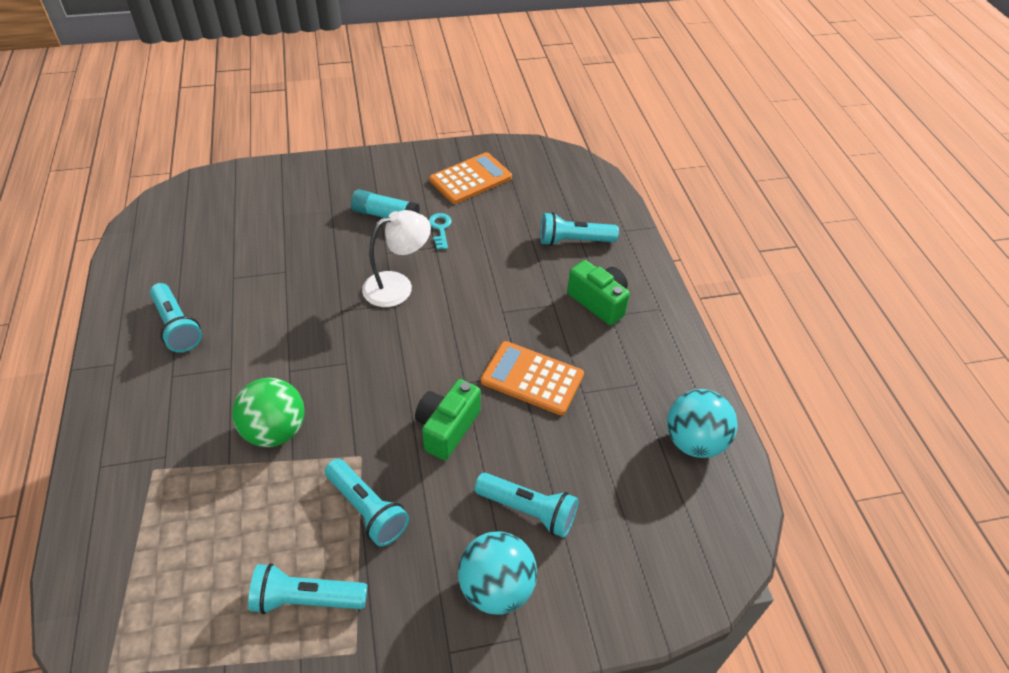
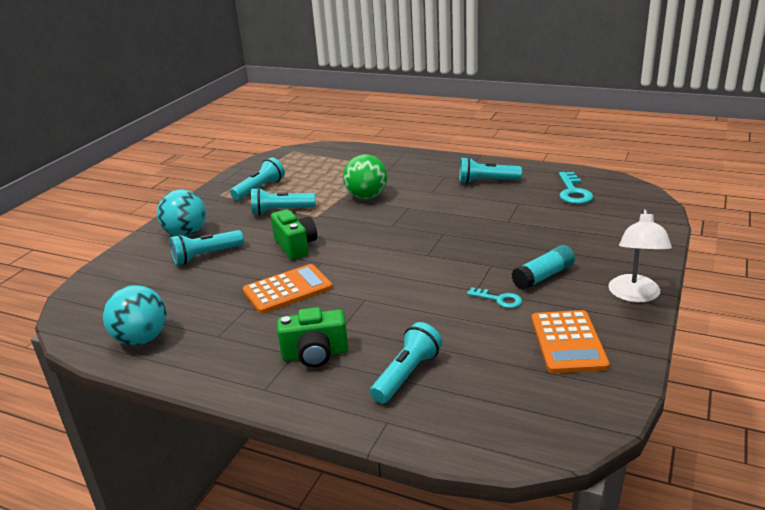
camera: 130 degrees right, 20 degrees down
white lamp [362,210,431,307] -> white lamp moved to [608,208,672,303]
none -> turquoise key [559,172,593,204]

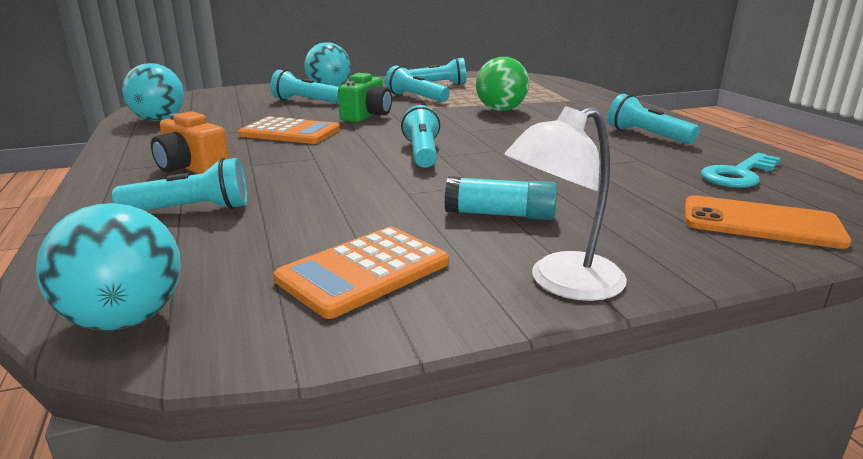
camera: 45 degrees right, 5 degrees down
green camera [277,307,348,367] -> orange camera [151,111,229,174]
turquoise key [467,287,522,308] -> none
none -> turquoise ball [36,203,181,331]
none -> turquoise flashlight [401,105,440,168]
none -> orange phone [685,195,851,249]

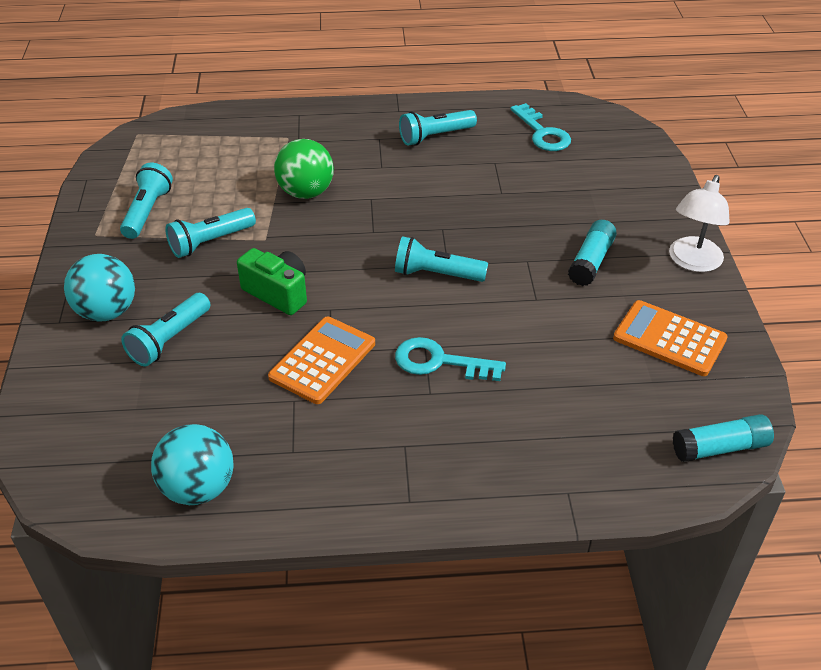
camera: 75 degrees left, 20 degrees up
turquoise ball [36,203,181,331] -> turquoise glue stick [673,414,774,462]
turquoise flashlight [112,158,248,210] -> none
orange camera [151,111,229,174] -> none
orange calculator [273,227,449,319] -> orange calculator turned 150 degrees clockwise [613,300,728,376]
white lamp [504,106,627,301] -> white lamp turned 45 degrees clockwise [669,175,730,272]
orange phone [685,195,851,249] -> none
none -> turquoise key [395,337,506,381]

